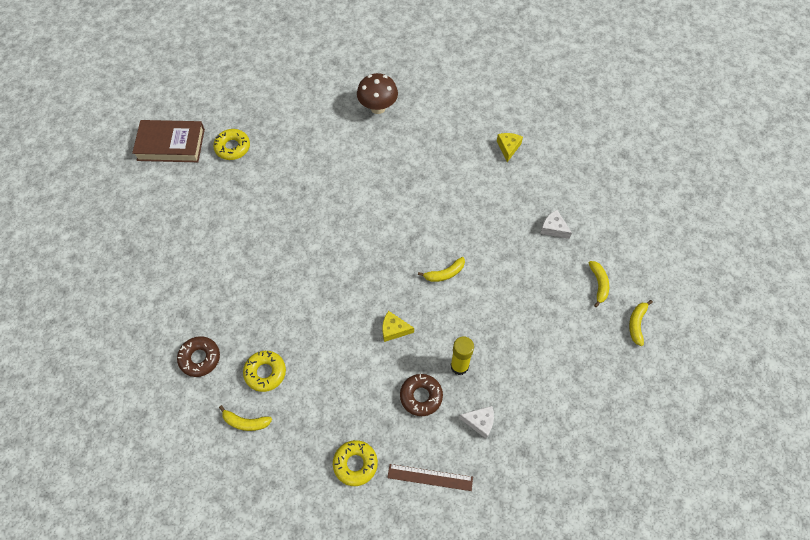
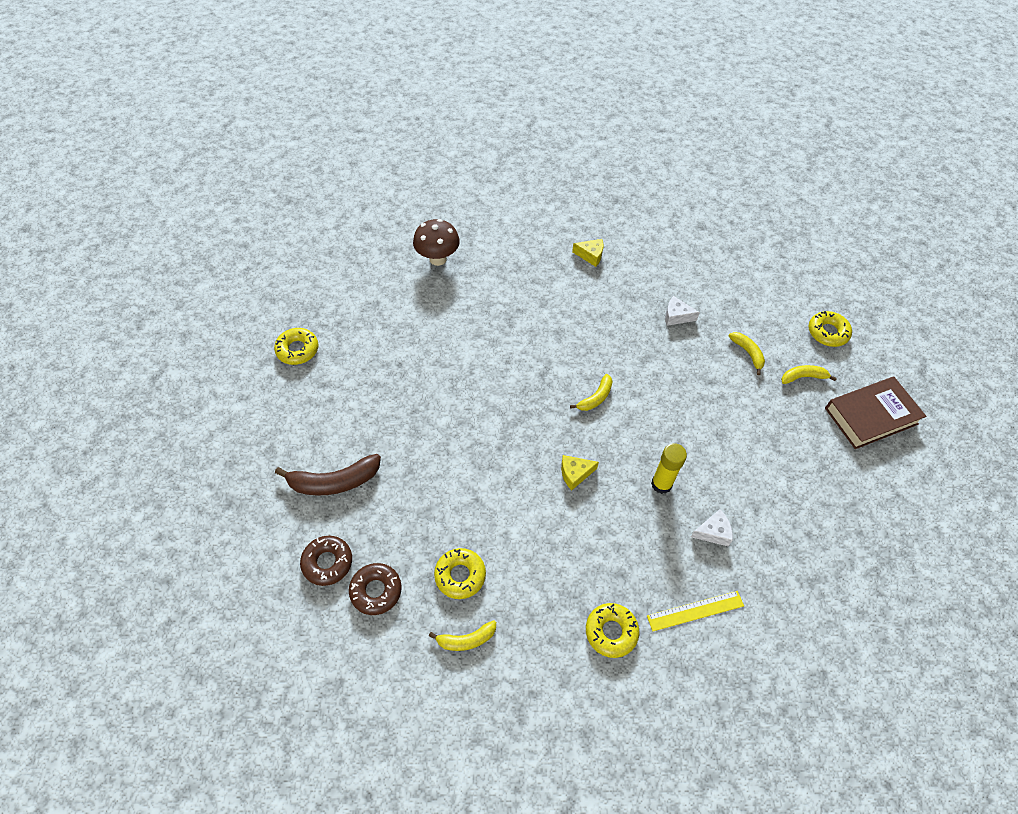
camera: 25 degrees left, 5 degrees down
brown book [132,120,205,162] -> brown book moved to [825,377,926,449]
brown ruler [387,464,473,491] -> yellow ruler [647,591,744,631]
brown donut [400,374,443,416] -> brown donut moved to [300,536,352,586]
yellow cheese [497,133,523,162] -> yellow cheese turned 120 degrees clockwise [572,239,603,267]
yellow banana [629,300,653,346] -> yellow banana turned 90 degrees clockwise [781,365,837,384]
none -> brown banana [275,454,381,496]
none -> yellow donut [809,311,852,347]

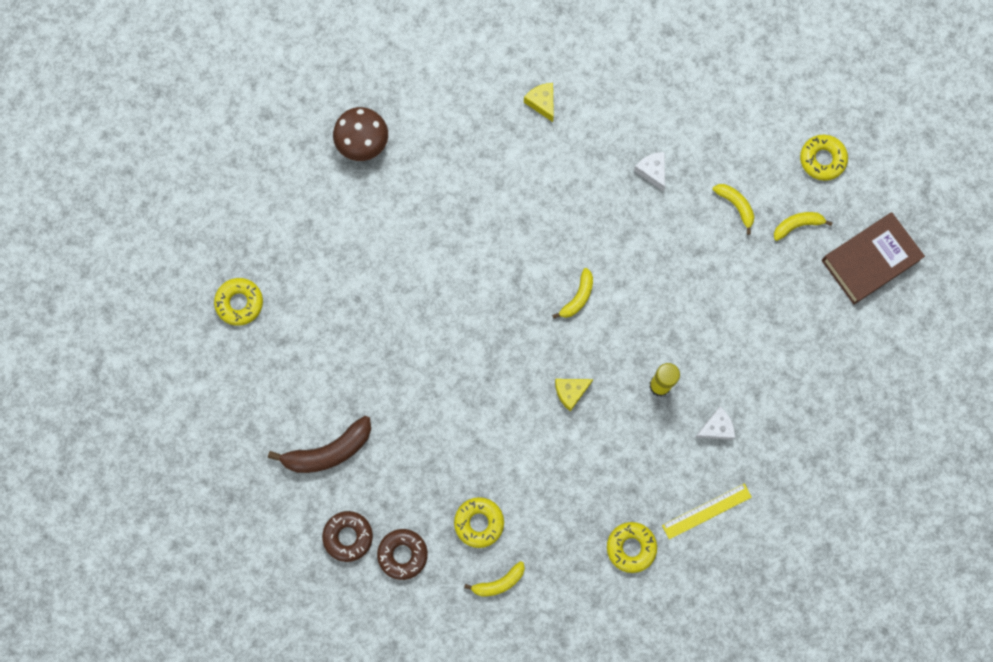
camera: 10 degrees left, 20 degrees up
yellow cheese [572,239,603,267] -> yellow cheese turned 120 degrees counterclockwise [524,83,554,122]
white cheese [665,296,700,326] -> white cheese turned 60 degrees clockwise [634,152,665,191]

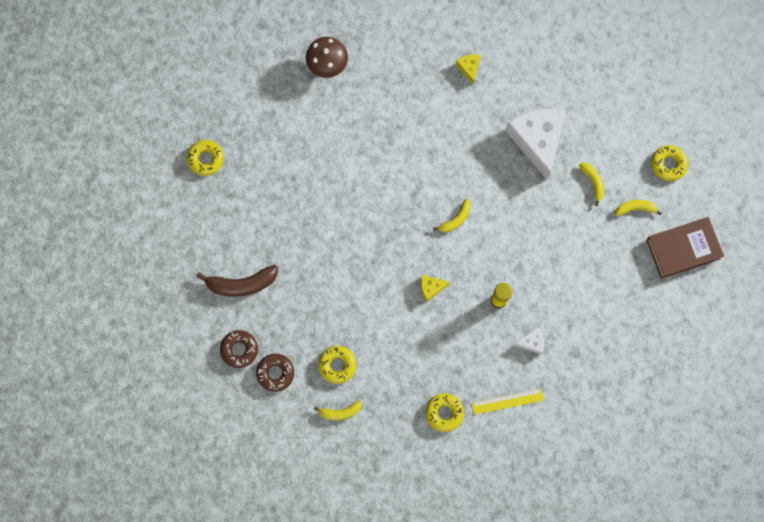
camera: 15 degrees right, 0 degrees up
white cheese [634,152,665,191] -> white cheese [505,109,566,179], size x2.33

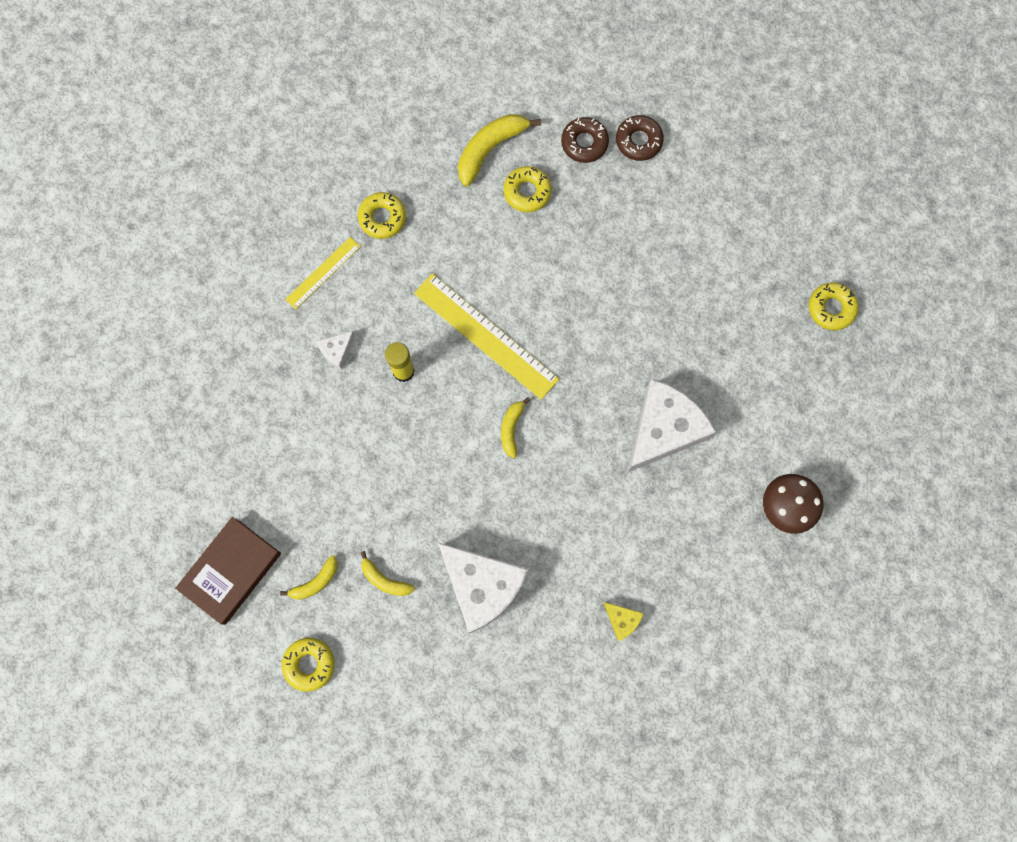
camera: 145 degrees right, 0 degrees up
brown banana [196,265,278,297] -> none
yellow banana [314,401,362,420] -> yellow banana [458,114,541,187], size x1.71
yellow cheese [421,275,450,302] -> yellow ruler [414,273,559,400]
none -> white cheese [628,379,716,472]

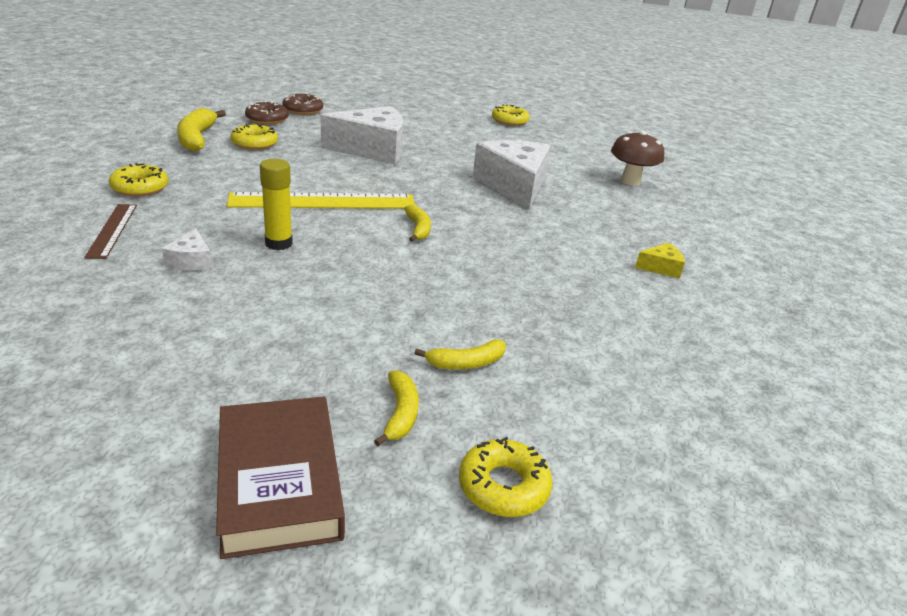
camera: 55 degrees left, 45 degrees down
yellow ruler [285,237,361,309] -> brown ruler [84,204,137,259]
white cheese [438,542,528,633] -> white cheese moved to [321,106,403,165]
yellow banana [501,397,530,458] -> yellow banana turned 150 degrees counterclockwise [404,205,431,242]

